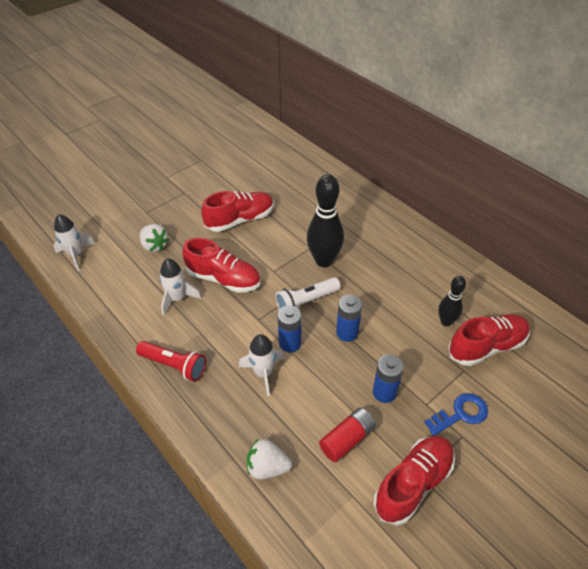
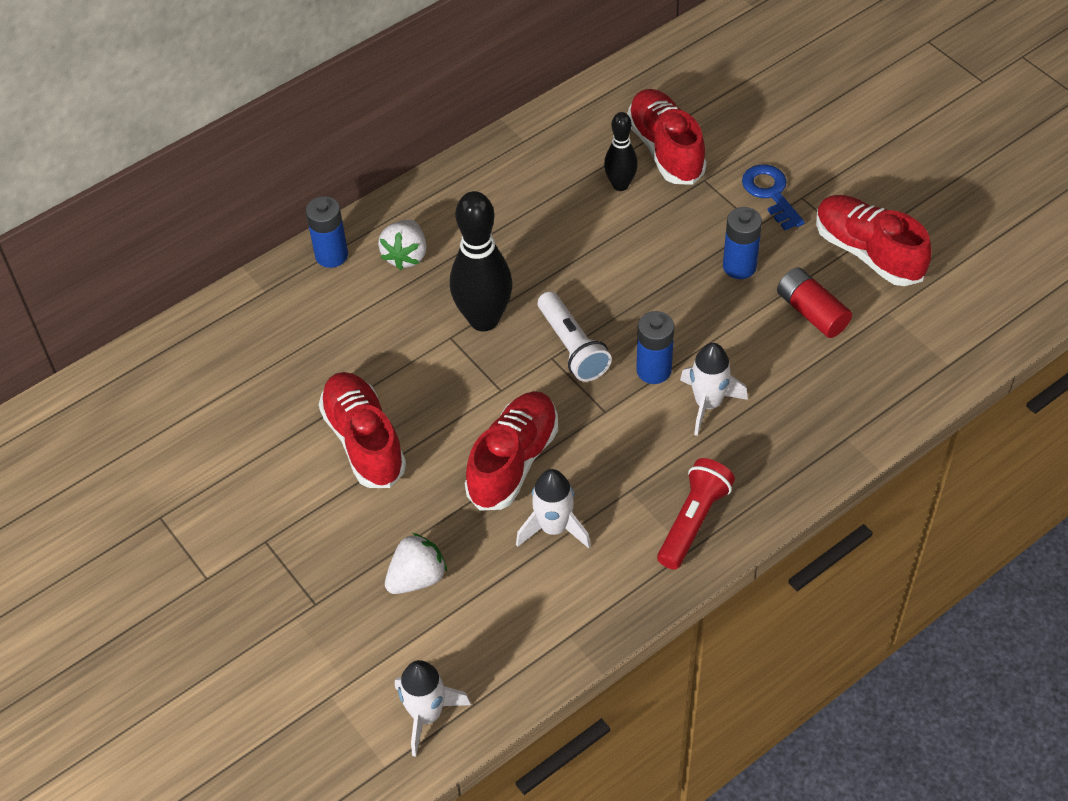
camera: 85 degrees left, 5 degrees up
white strawberry [247,438,292,479] -> white strawberry moved to [378,220,426,270]
blue battery [336,295,362,342] -> blue battery moved to [306,196,348,268]

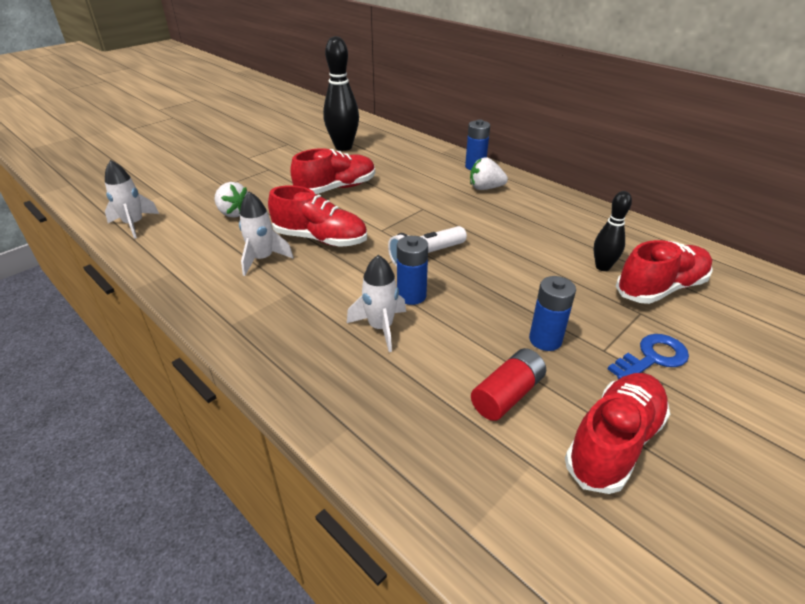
camera: 80 degrees right, 15 degrees down
black bowling pin [450,191,513,331] -> black bowling pin moved to [323,36,359,151]
red flashlight [657,458,735,570] -> none

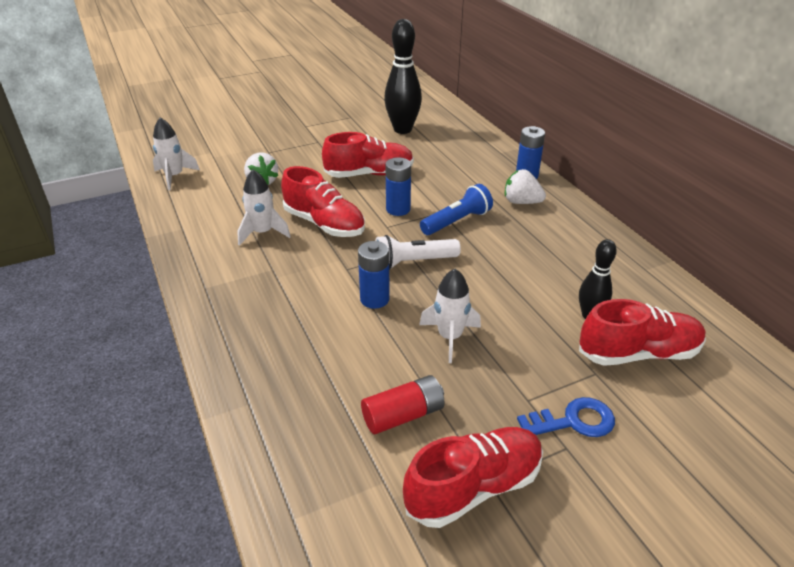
camera: 20 degrees right, 0 degrees up
white rocket [347,255,406,352] -> white rocket moved to [419,269,481,363]
blue battery [529,276,576,351] -> blue battery moved to [386,158,411,216]
none -> blue flashlight [420,184,493,235]

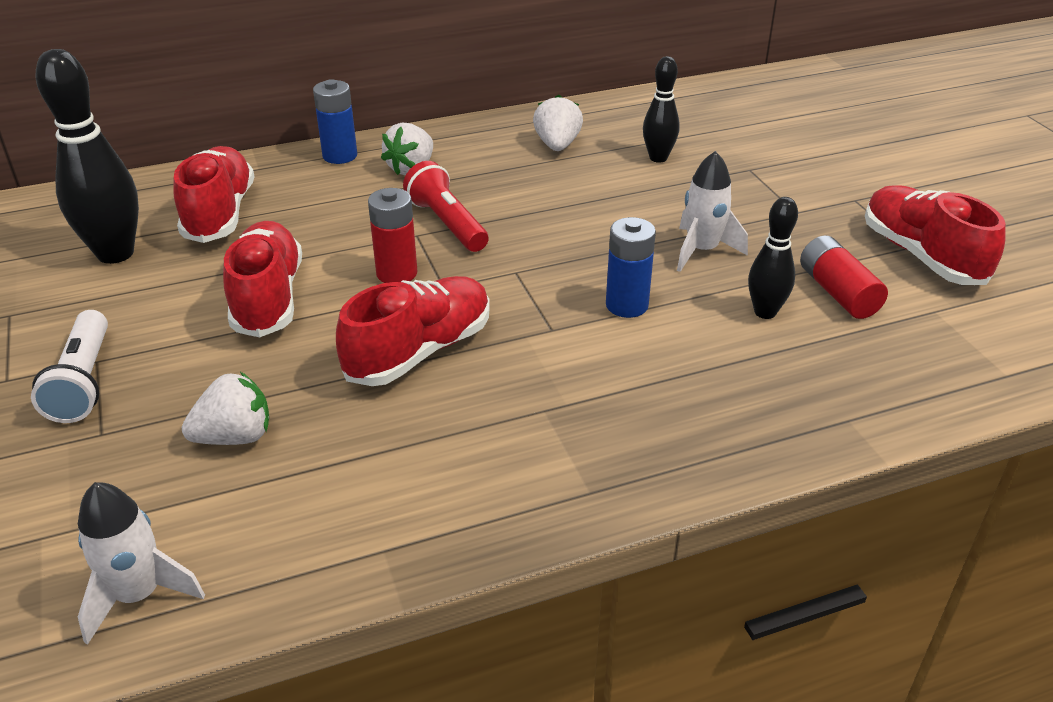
camera: 85 degrees left, 0 degrees up
white rocket [237,170,291,246] -> none
white flashlight [375,235,461,270] -> white flashlight moved to [31,310,108,423]
blue battery [386,158,411,216] -> red battery [368,188,417,283]
blue flashlight [420,184,493,235] -> red flashlight [403,161,489,252]
blue key [517,397,615,437] -> none
red shoe [579,299,706,366] -> red shoe moved to [173,146,255,243]
none -> white strawberry [533,94,583,151]
none -> black bowling pin [748,197,798,319]

